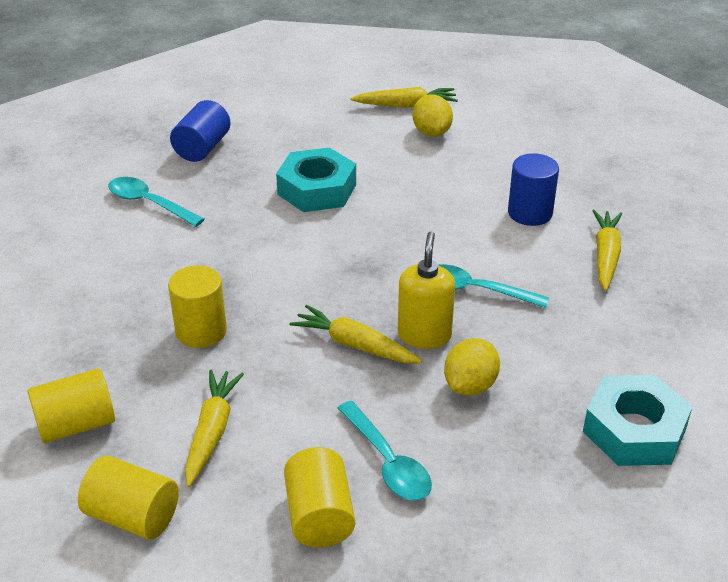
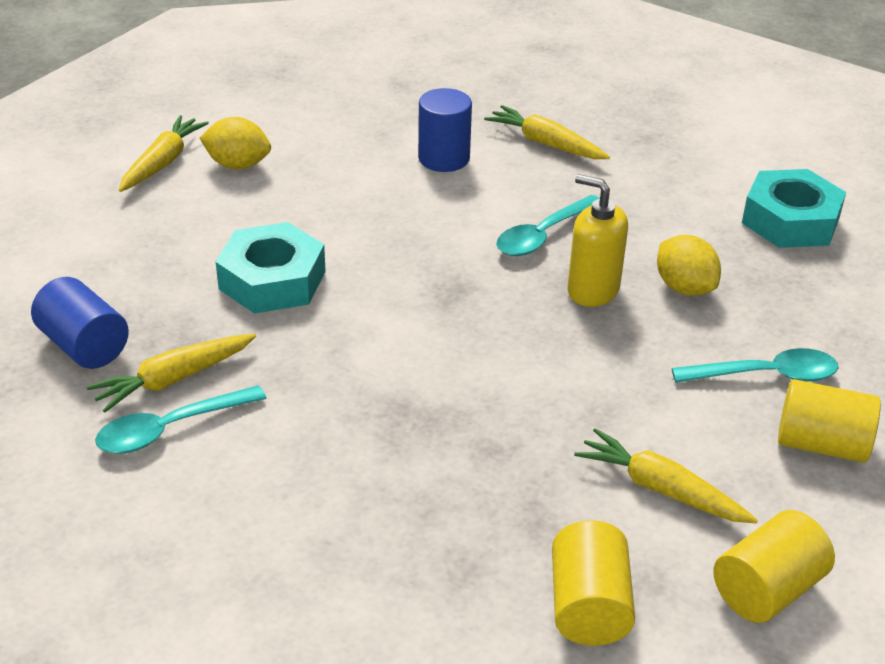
camera: 65 degrees left, 0 degrees up
yellow cylinder [168,265,227,348] -> none
yellow carrot [290,305,422,363] -> yellow carrot moved to [87,334,256,413]

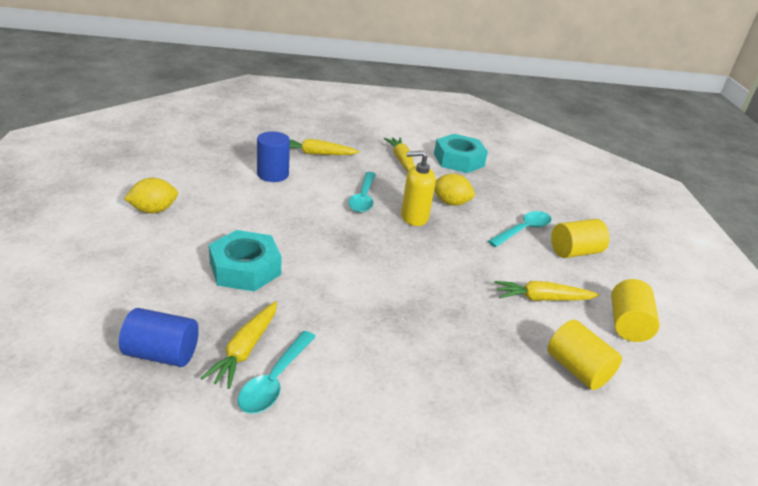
camera: 40 degrees left, 5 degrees down
yellow carrot [119,115,209,192] -> yellow carrot moved to [384,137,414,172]

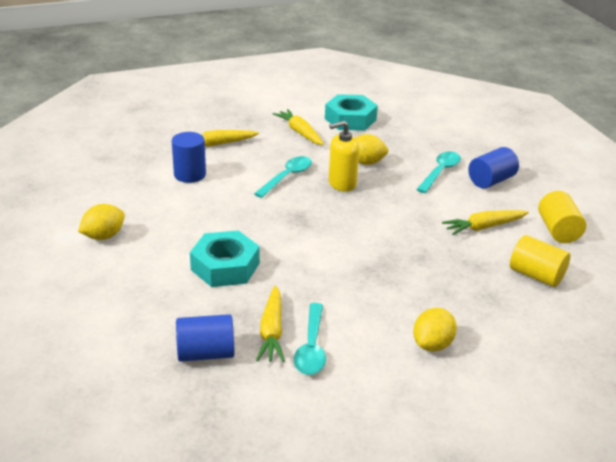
camera: 15 degrees left, 0 degrees up
turquoise spoon [348,172,376,213] -> turquoise spoon turned 135 degrees counterclockwise [254,156,312,198]
yellow cylinder [551,219,610,258] -> blue cylinder [468,147,519,189]
none -> yellow lemon [413,308,457,352]

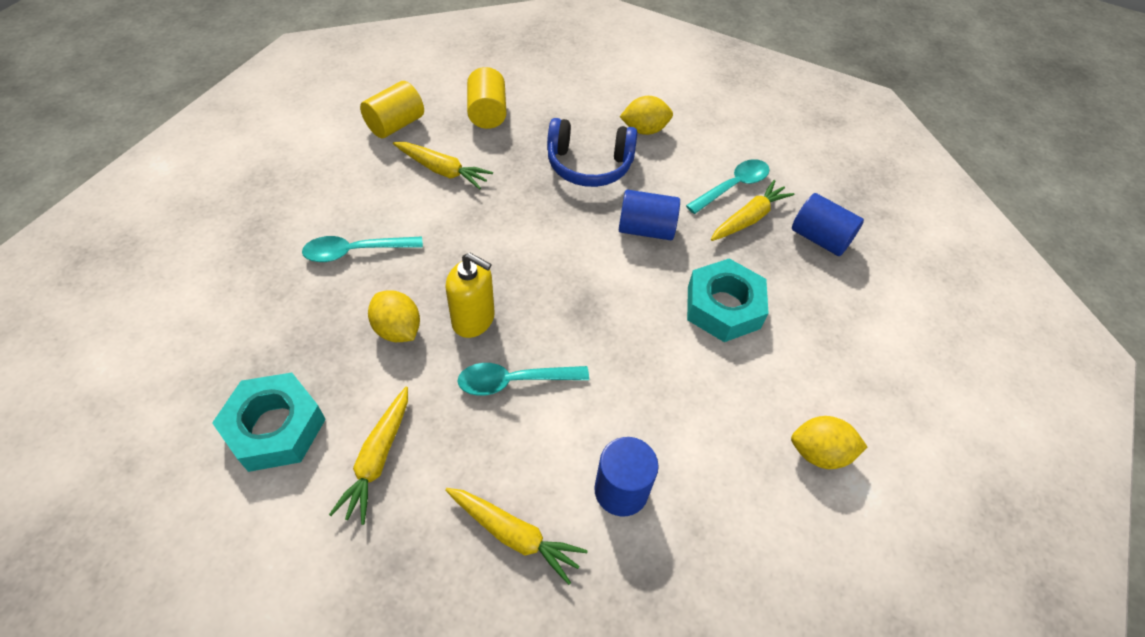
camera: 135 degrees left, 20 degrees up
blue cylinder [468,147,519,189] -> blue cylinder moved to [619,190,680,240]
none -> blue headphones [547,118,637,187]

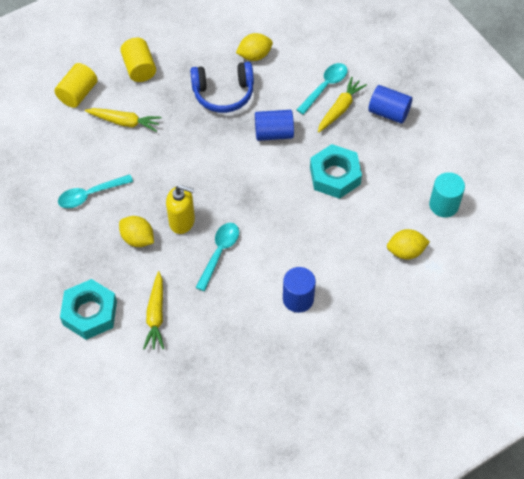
camera: 10 degrees left, 5 degrees up
yellow carrot [445,488,588,585] -> none
turquoise spoon [457,363,589,396] -> turquoise spoon turned 135 degrees clockwise [195,223,239,291]
none -> turquoise cylinder [429,172,465,217]

